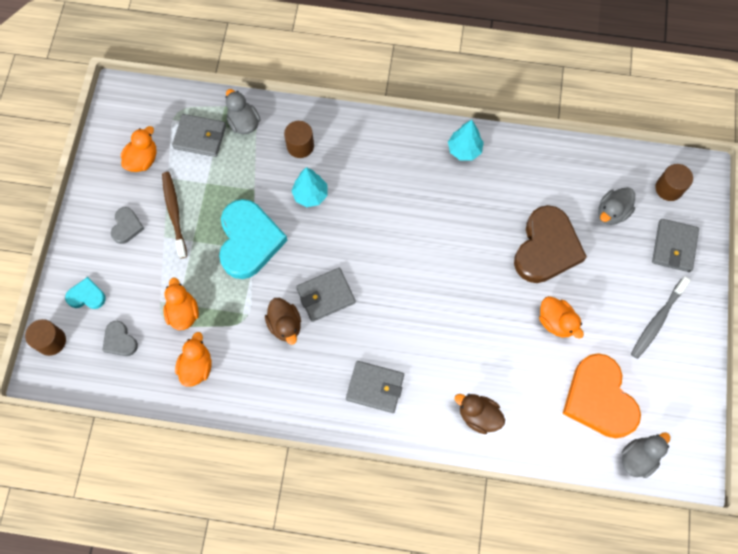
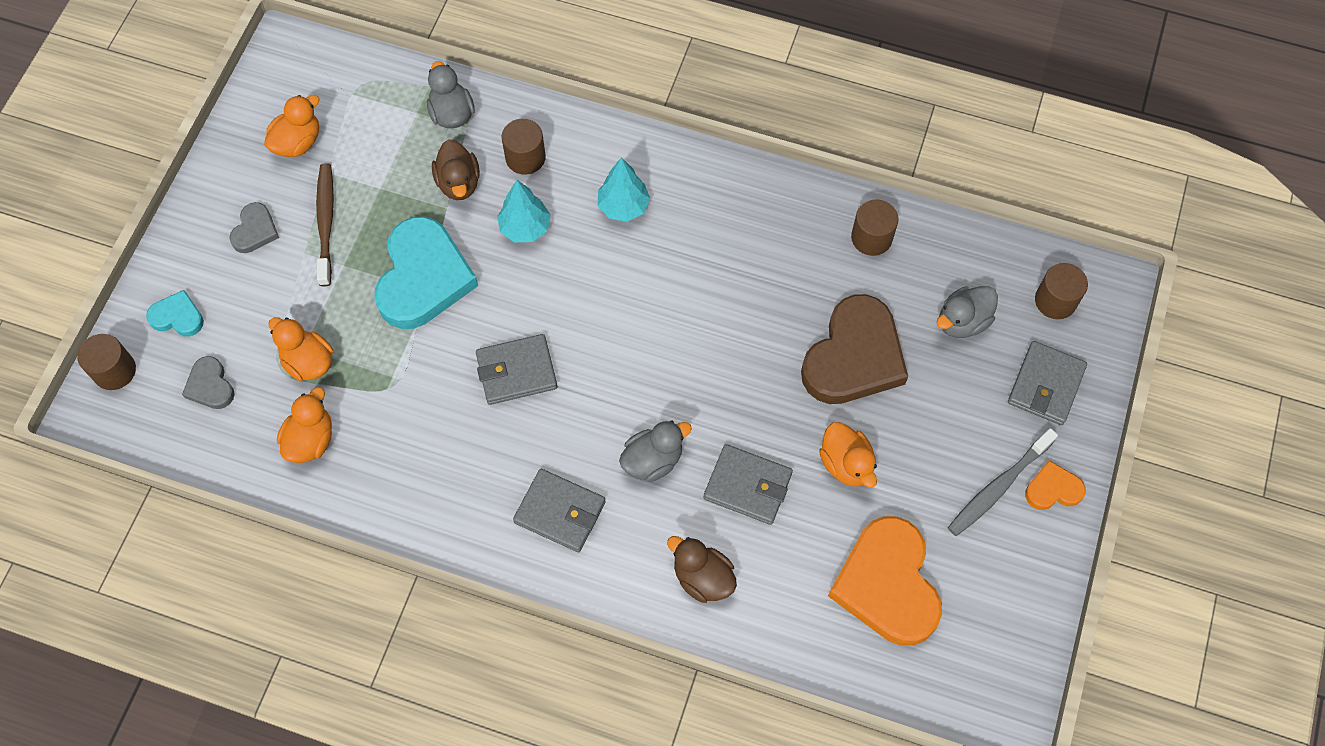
camera: 10 degrees right, 5 degrees down
orange duck [163,277,199,330] -> orange duck turned 45 degrees counterclockwise [269,317,333,381]
grey wallet [172,114,226,157] -> grey wallet moved to [704,444,793,525]
brown duck [265,298,301,345] -> brown duck moved to [432,139,480,200]
turquoise tree [448,120,484,161] -> turquoise tree moved to [598,157,650,222]
grey duck [621,433,670,478] -> grey duck moved to [619,421,692,482]
none -> brown cylinder [851,200,898,256]
none -> orange heart [1025,460,1086,510]

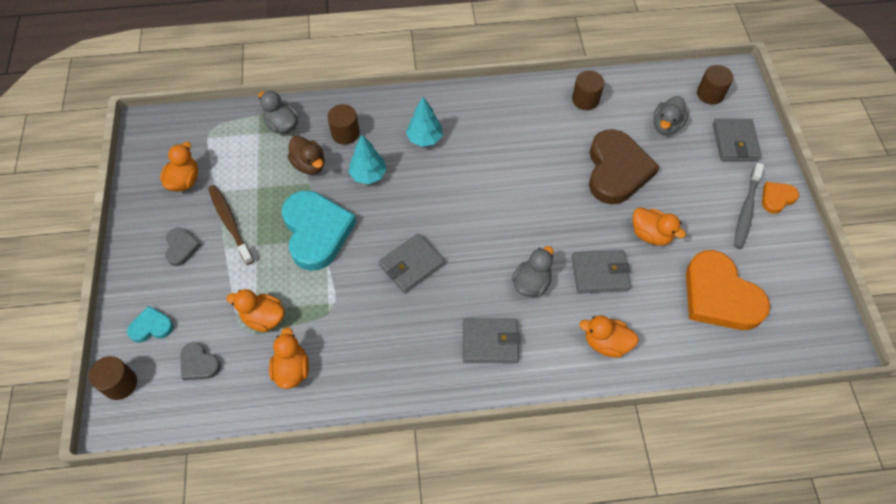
camera: 25 degrees left, 5 degrees down
brown duck [667,536,737,603] -> orange duck [579,315,639,358]

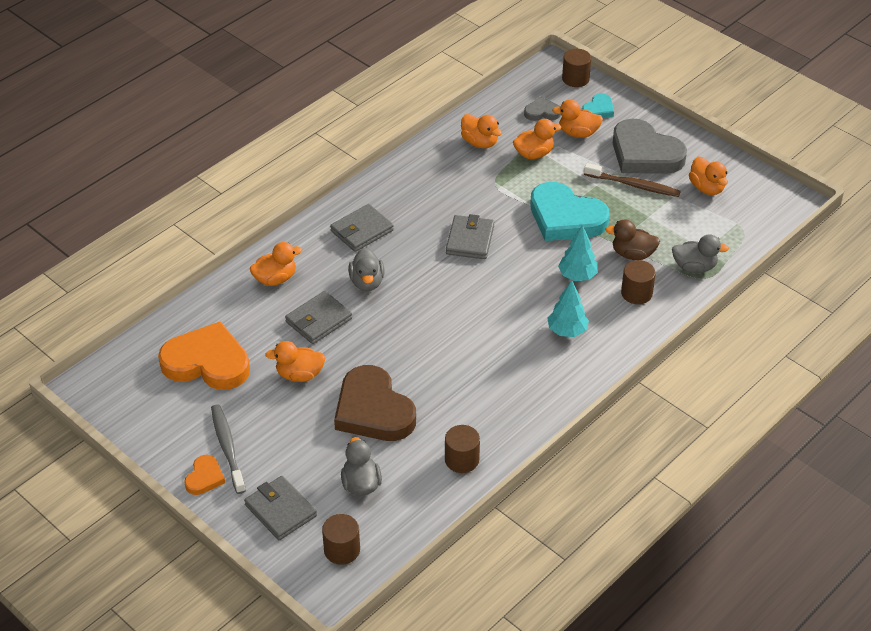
camera: 140 degrees right, 15 degrees down
grey heart [165,227,201,266] -> grey heart [613,119,687,174], size x2.13
none -> orange duck [552,100,603,138]

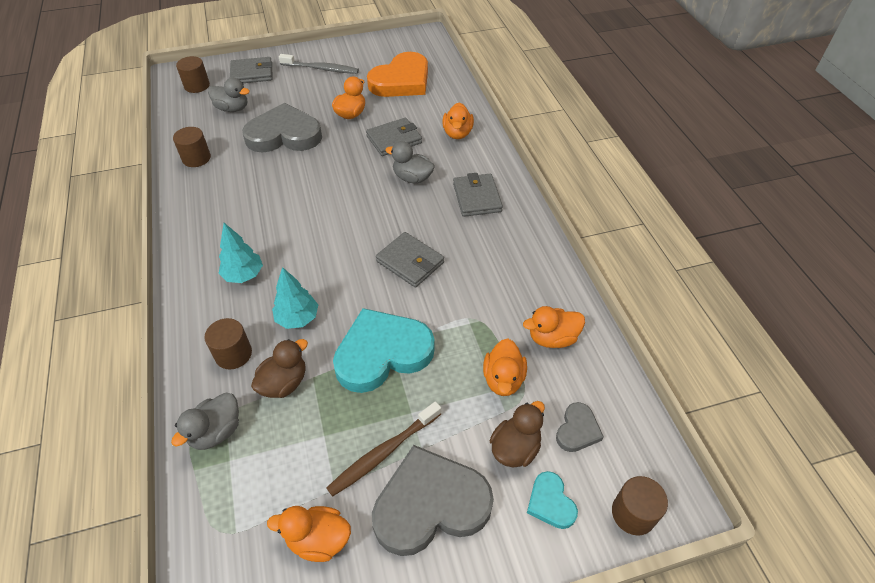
camera: 120 degrees right, 5 degrees up
orange heart [184,455,225,495] -> none
grey wallet [285,291,352,344] -> grey wallet turned 75 degrees clockwise [366,118,422,156]
brown heart [334,365,416,441] -> grey heart [242,103,322,152]
orange duck [552,100,603,138] -> brown duck [489,401,545,468]

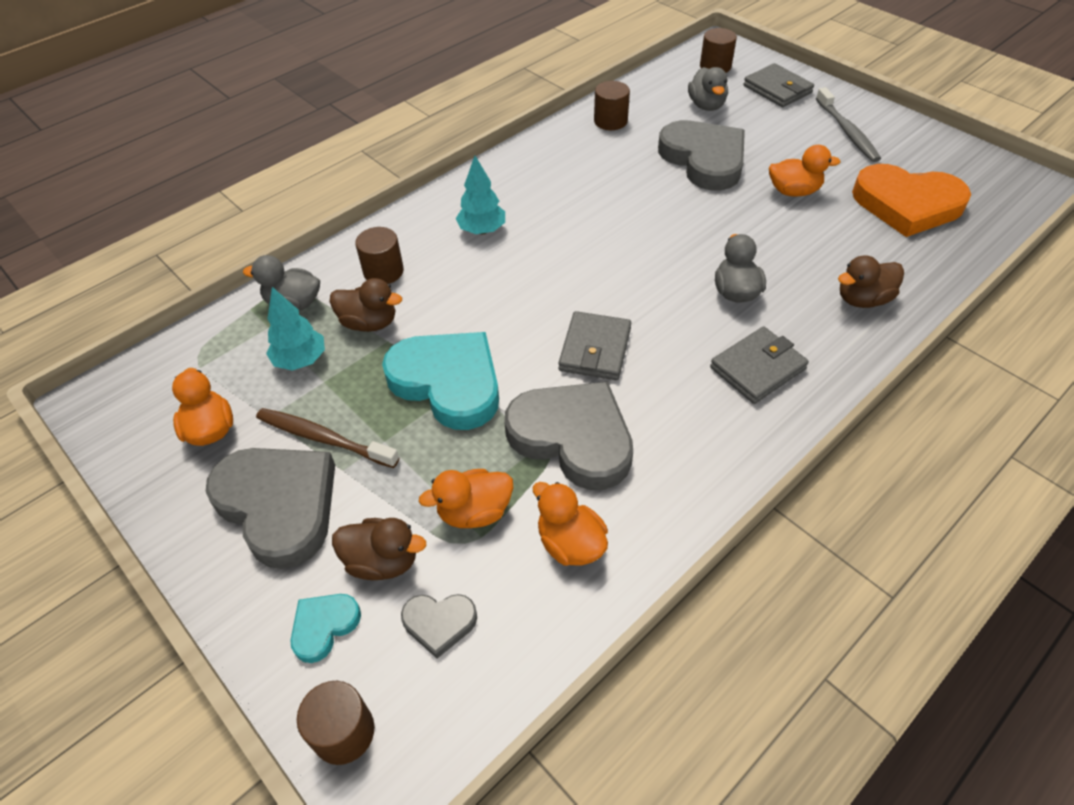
camera: 65 degrees right, 0 degrees up
turquoise tree [272,267,318,329] -> turquoise tree moved to [266,287,325,371]
grey wallet [366,118,422,156] -> none
orange duck [443,102,474,139] -> brown duck [838,255,904,308]
none -> grey heart [504,382,633,490]

